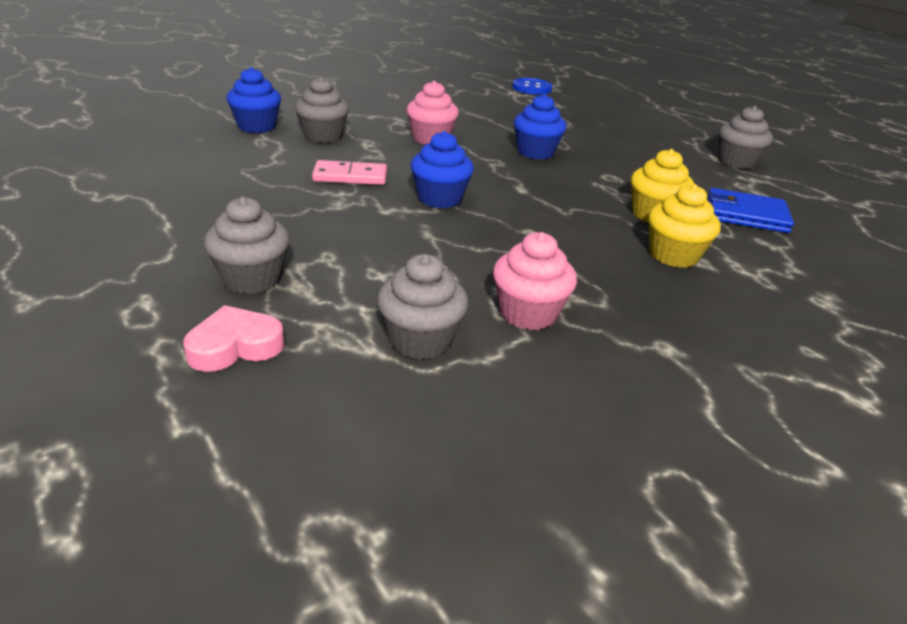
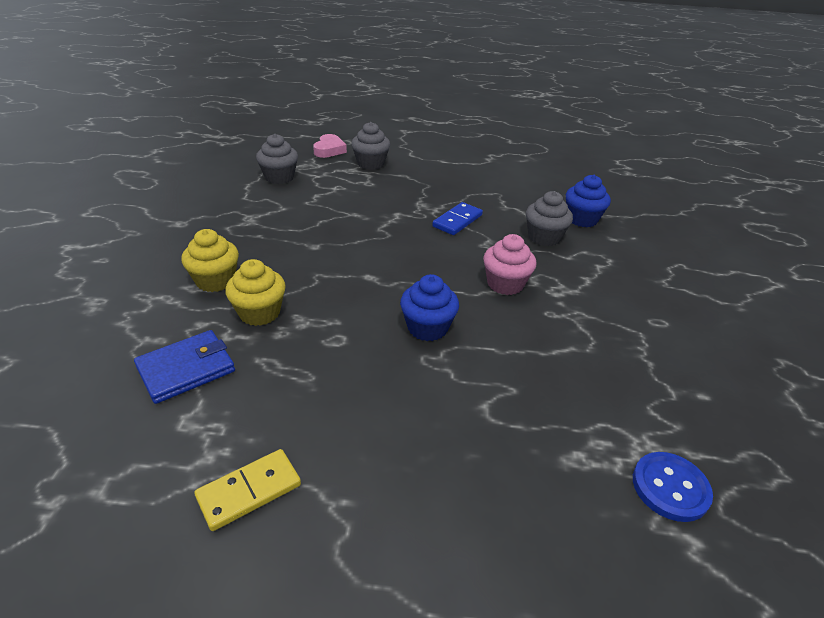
camera: 130 degrees right, 5 degrees up
pink domino [312,160,387,185] -> blue domino [432,202,483,235]
blue cupcake [411,131,474,208] -> none
pink cupcake [493,232,577,330] -> none
grey cupcake [719,106,773,169] -> yellow domino [194,449,301,531]

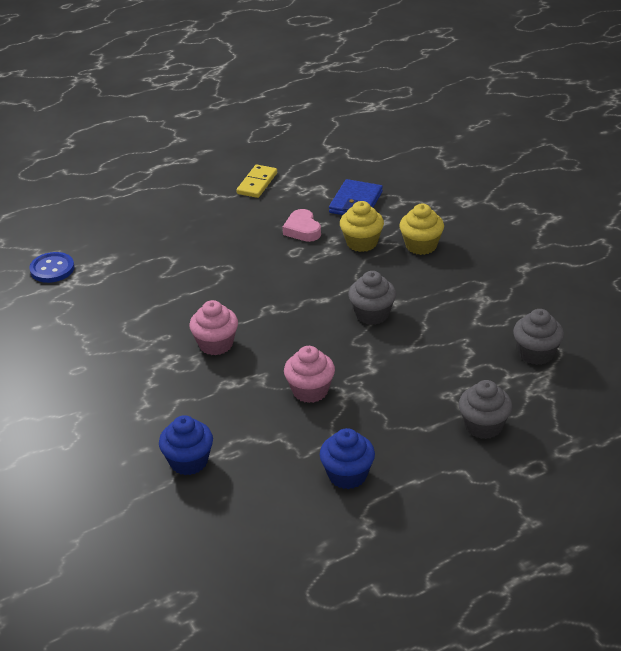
camera: 150 degrees right, 0 degrees up
pink heart [313,134,347,158] -> pink heart moved to [283,209,321,242]
blue cupcake [400,274,459,341] -> blue cupcake moved to [320,428,375,489]
blue domino [432,202,483,235] -> pink cupcake [284,346,335,403]
grey cupcake [526,191,573,246] -> grey cupcake moved to [348,271,396,325]

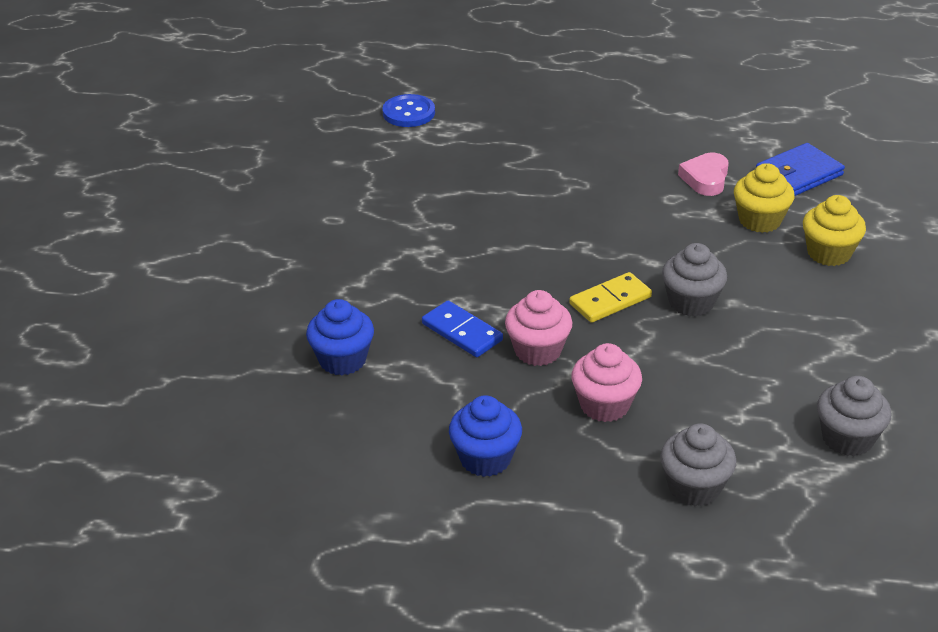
camera: 35 degrees right, 0 degrees up
pink cupcake [189,300,238,355] -> pink cupcake moved to [571,343,642,422]
yellow domino [236,165,277,198] -> yellow domino moved to [569,272,652,323]
none -> blue domino [422,300,503,357]

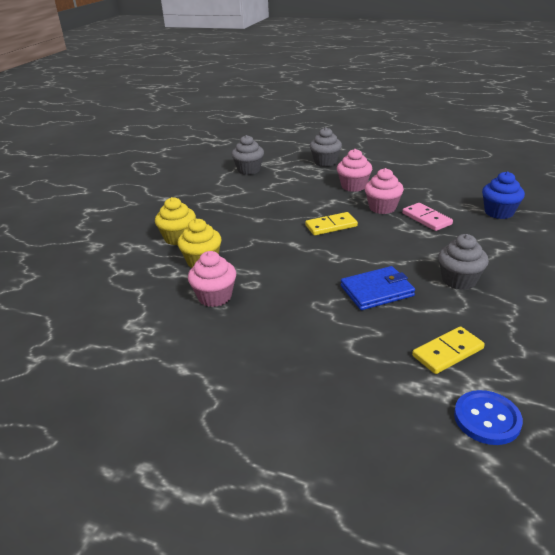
camera: 165 degrees left, 5 degrees down
blue domino [422,300,503,357] -> pink domino [402,203,453,231]
blue cupcake [449,395,522,477] -> none
grey cupcake [662,243,727,317] -> grey cupcake moved to [438,234,489,290]
pink heart [678,153,729,196] -> pink cupcake [188,251,236,307]
blue wallet [756,143,845,196] -> blue wallet moved to [341,266,415,310]
none -> yellow domino [412,326,485,374]

